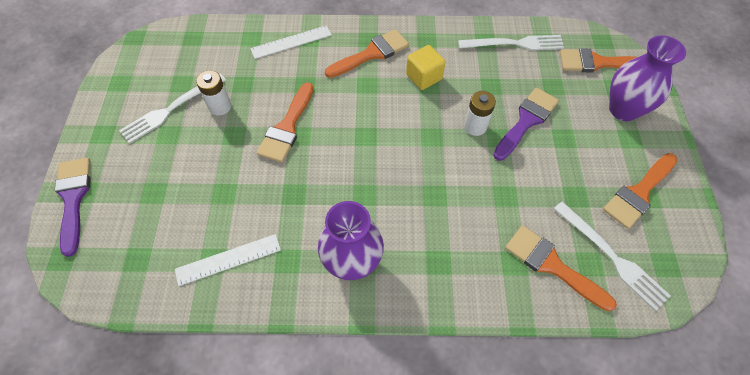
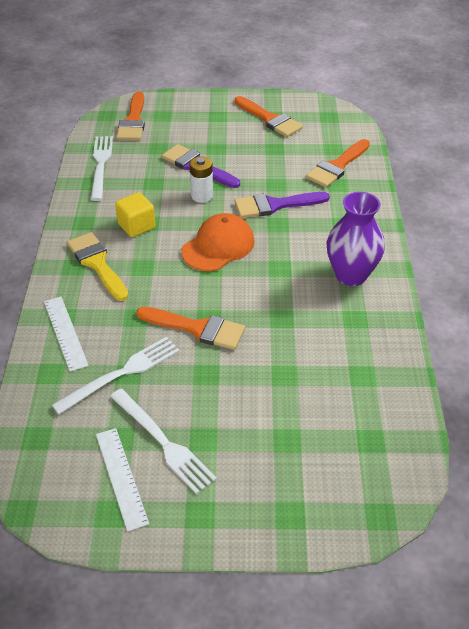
camera: 90 degrees left, 15 degrees down
purple brush [55,158,91,257] -> purple brush moved to [234,192,330,218]
white ruler [175,234,281,286] -> white ruler moved to [96,428,149,532]
white battery [196,70,231,116] -> none
orange brush [325,29,409,78] -> yellow brush [67,232,129,301]
white fork [554,201,671,311] -> white fork moved to [52,337,180,414]
purple vase [609,35,686,121] -> none
none -> orange cap [181,213,255,271]

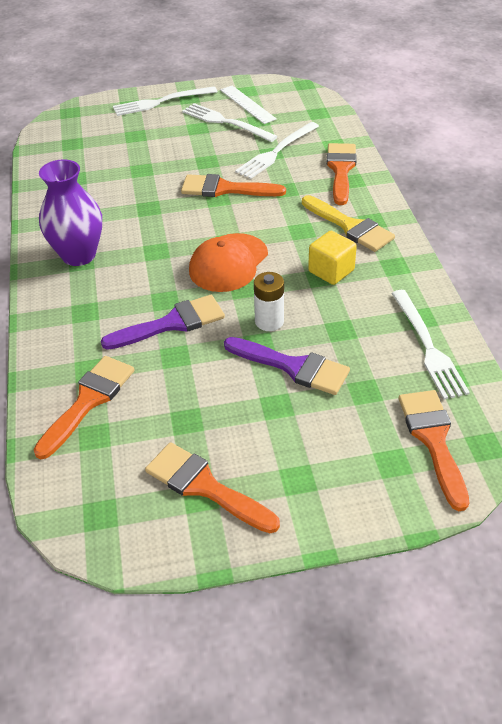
camera: 170 degrees right, 0 degrees up
white ruler [44,297,89,372] -> orange brush [327,143,357,205]
none -> white fork [113,86,217,116]

